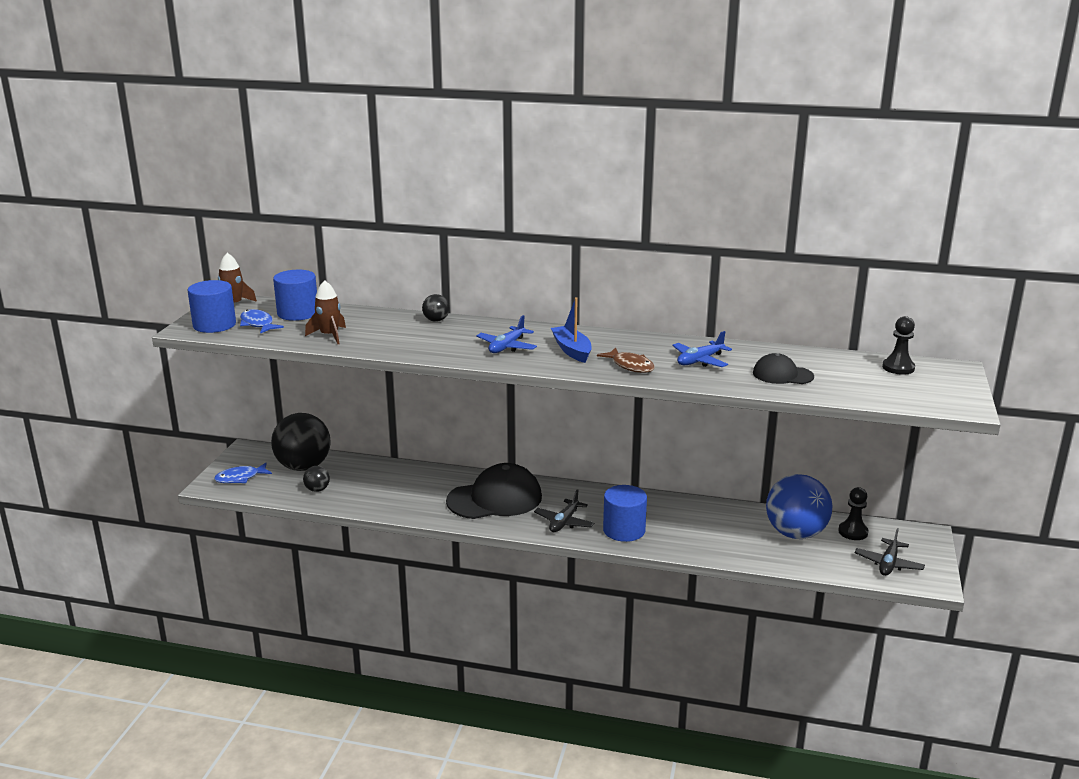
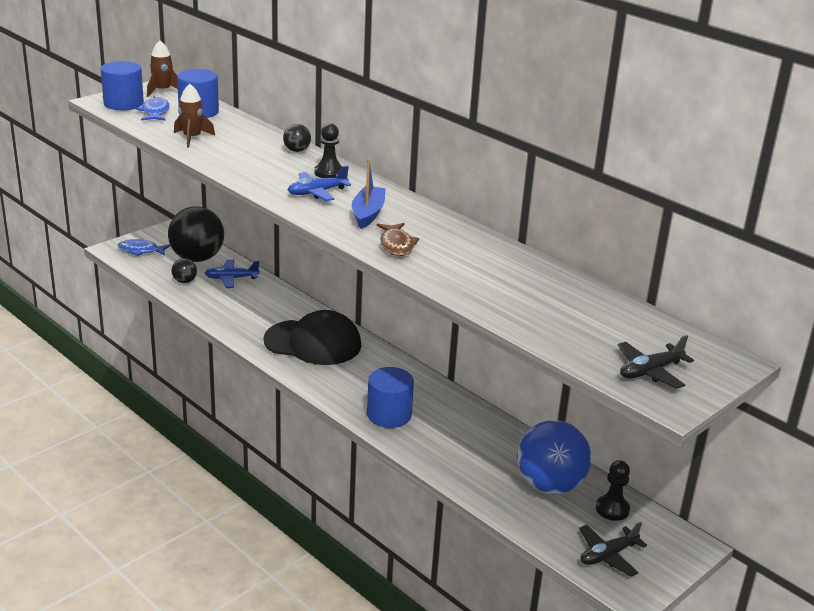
camera: 30 degrees right, 5 degrees up
black plane [534,489,594,532] -> black plane moved to [618,335,694,389]
blue plane [673,331,732,367] -> blue plane moved to [205,260,260,288]
black cap [753,353,814,384] -> none
black pawn [882,316,915,375] -> black pawn moved to [314,123,343,178]

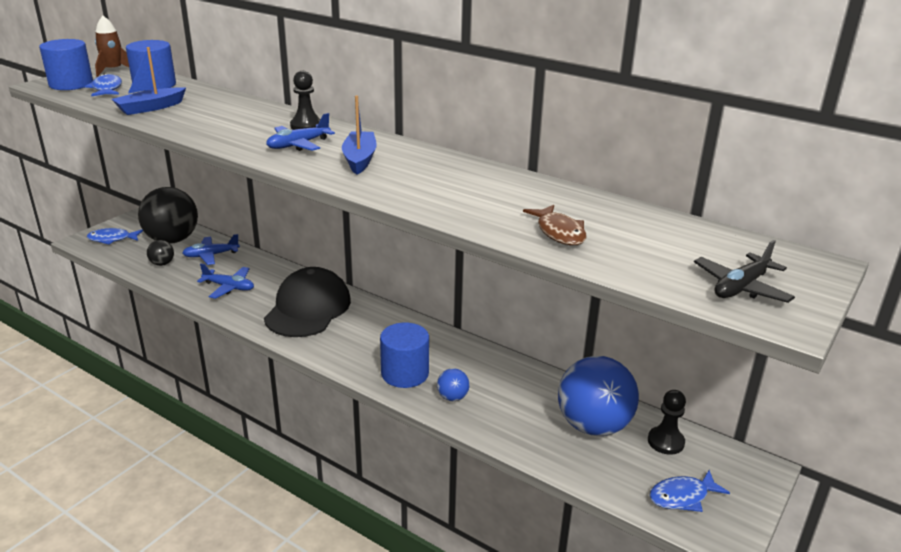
camera: 10 degrees left, 0 degrees up
brown rocket [174,84,215,148] -> blue boat [112,47,186,115]
black cap [264,310,361,365] -> black cap turned 75 degrees counterclockwise [264,267,351,337]
black ball [283,124,311,152] -> none
brown fish [376,223,419,256] -> brown fish moved to [523,205,587,245]
black plane [579,522,647,577] -> blue fish [649,470,730,512]
none -> blue plane [197,263,254,299]
none -> blue ball [437,368,470,401]

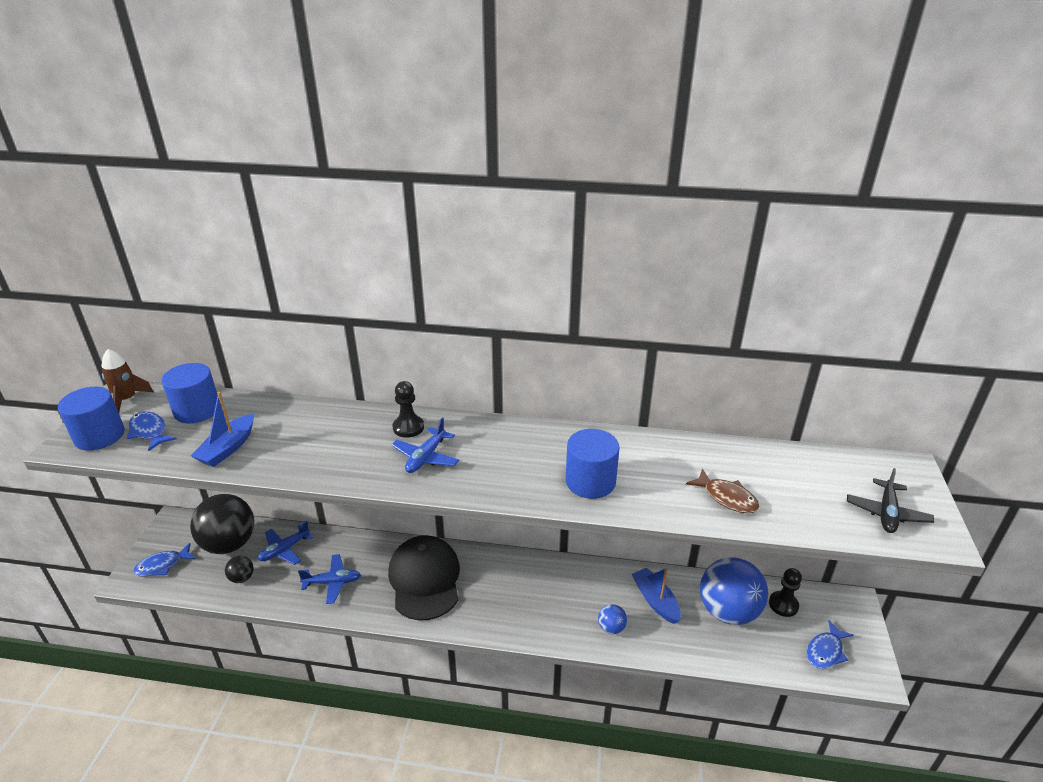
camera: 25 degrees left, 5 degrees up
blue boat [342,95,377,175] -> blue boat moved to [632,568,681,624]
blue cylinder [380,322,429,388] -> blue cylinder moved to [566,429,620,499]

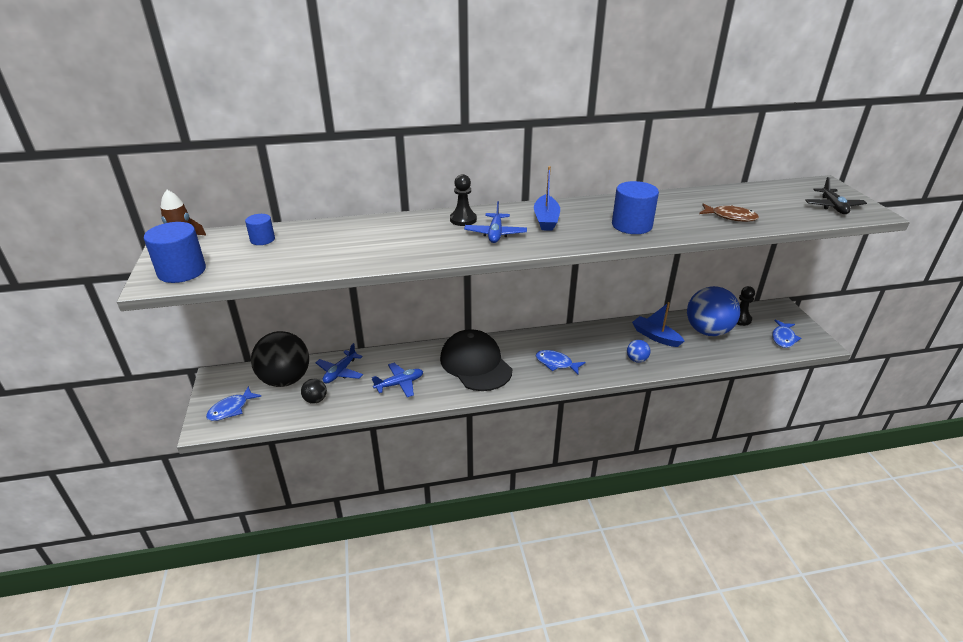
camera: 20 degrees left, 0 degrees up
blue fish [127,411,177,451] -> blue fish moved to [536,350,585,374]
blue cylinder [162,363,218,423] -> blue cylinder [245,214,275,245], size x0.57
blue boat [191,392,254,467] -> blue boat moved to [534,166,560,231]

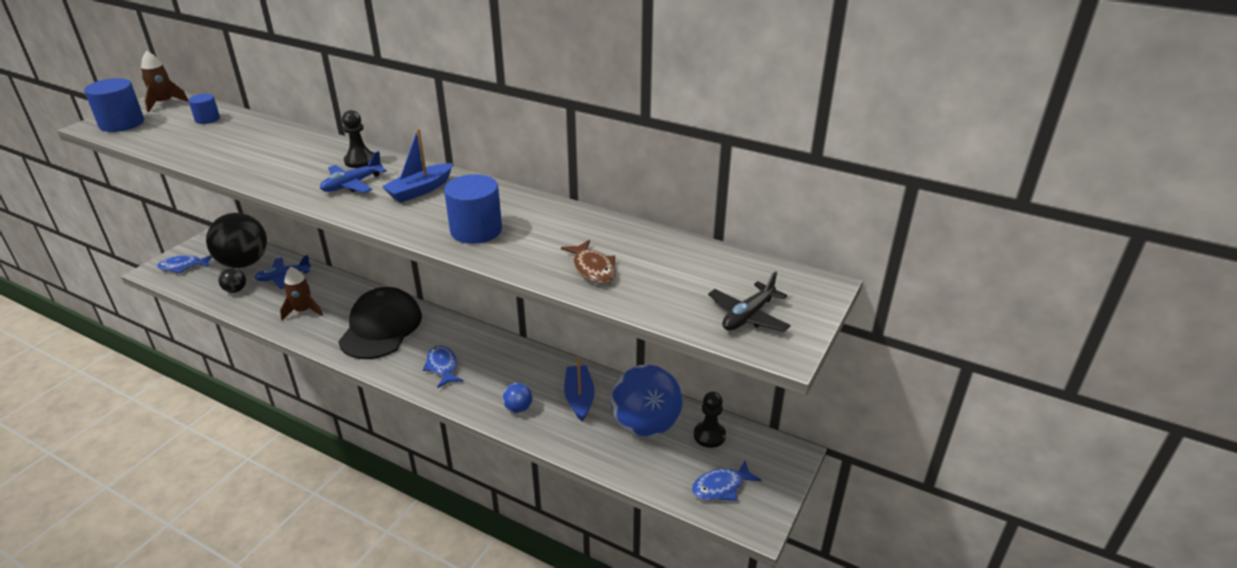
camera: 40 degrees right, 0 degrees up
blue plane [372,363,423,397] -> brown rocket [280,267,323,320]

